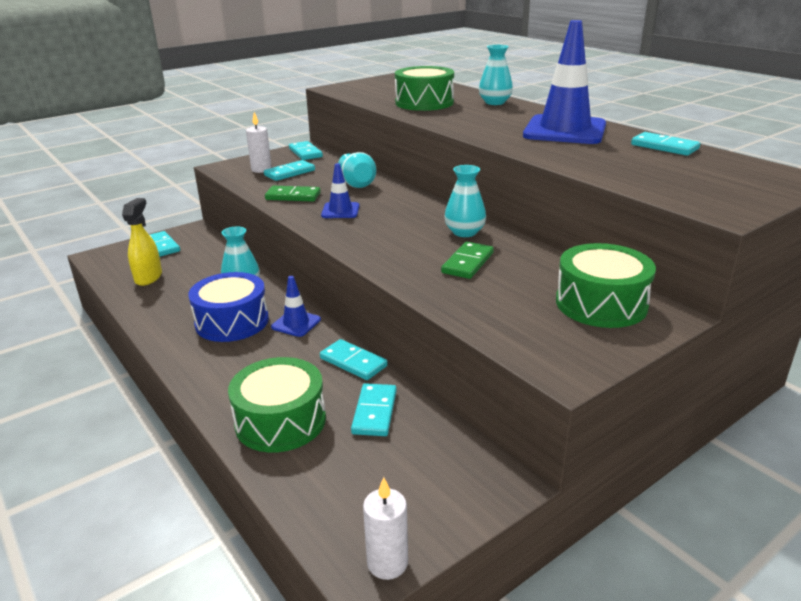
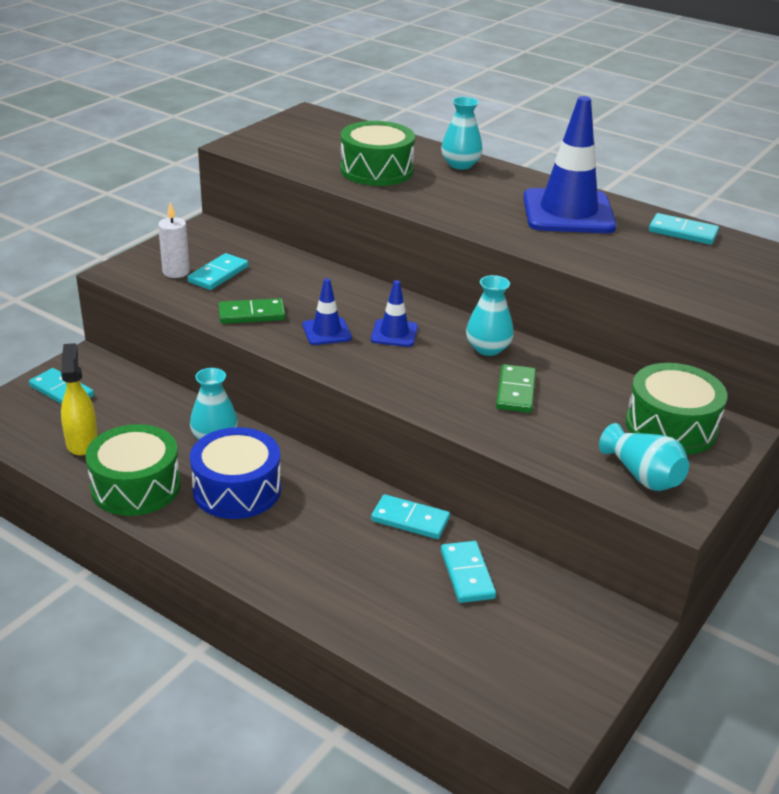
camera: 20 degrees left, 5 degrees up
green drum [228,357,326,453] -> green drum moved to [85,424,181,516]
blue traffic cone [271,276,321,337] -> blue traffic cone moved to [371,280,418,347]
turquoise domino [289,141,323,160] -> none
turquoise vase [338,152,377,188] -> turquoise vase moved to [599,423,689,491]
white candle [363,477,408,580] -> none

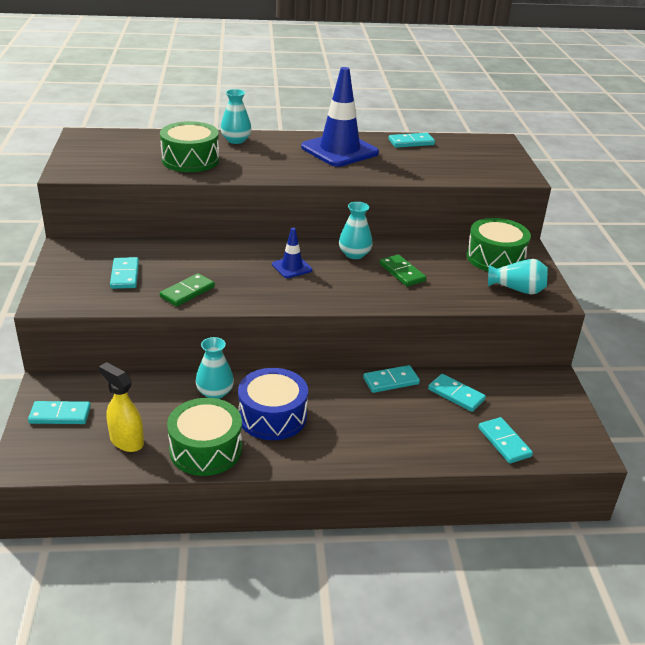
camera: 40 degrees left, 0 degrees up
white candle [158,202,190,278] -> none
blue traffic cone [302,278,352,345] -> none
none -> turquoise domino [478,417,533,463]

